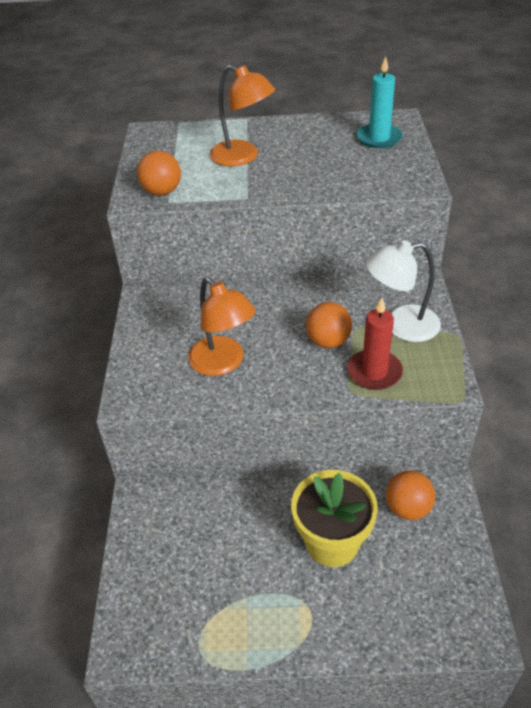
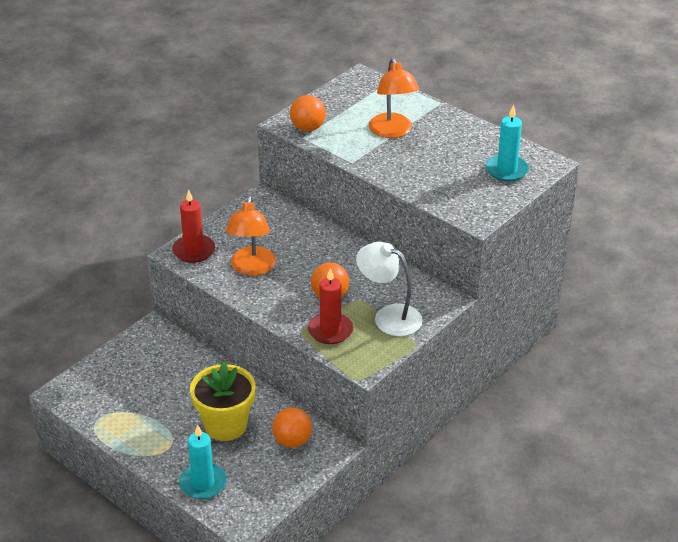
camera: 40 degrees right, 5 degrees down
none -> red candle [173,190,215,263]
none -> turquoise candle [179,424,227,499]

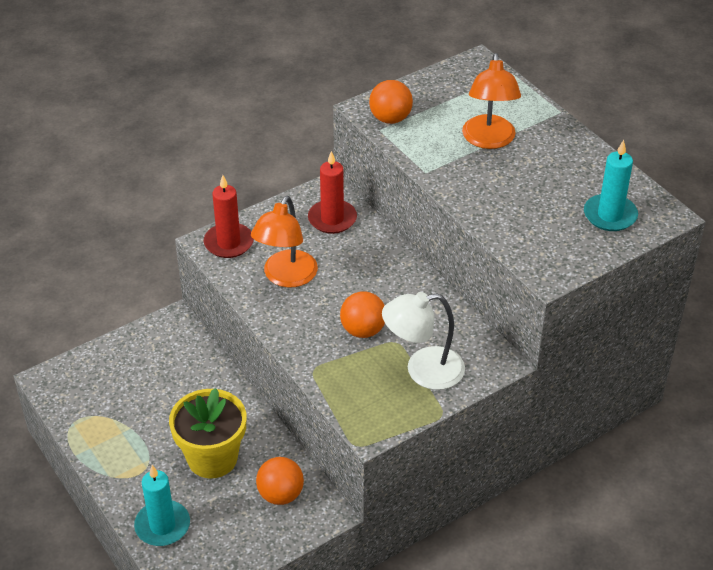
camera: 15 degrees right, 5 degrees up
red candle [308,268,353,344] -> red candle moved to [308,151,357,234]
white lamp [356,242,423,336] -> white lamp turned 60 degrees counterclockwise [382,292,465,390]

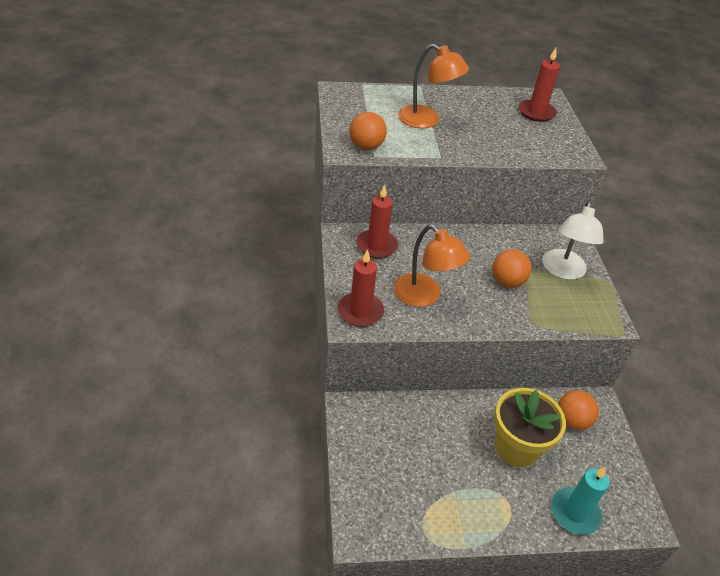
camera: 65 degrees left, 0 degrees up
turquoise candle [584,140,638,231] -> red candle [519,48,560,122]

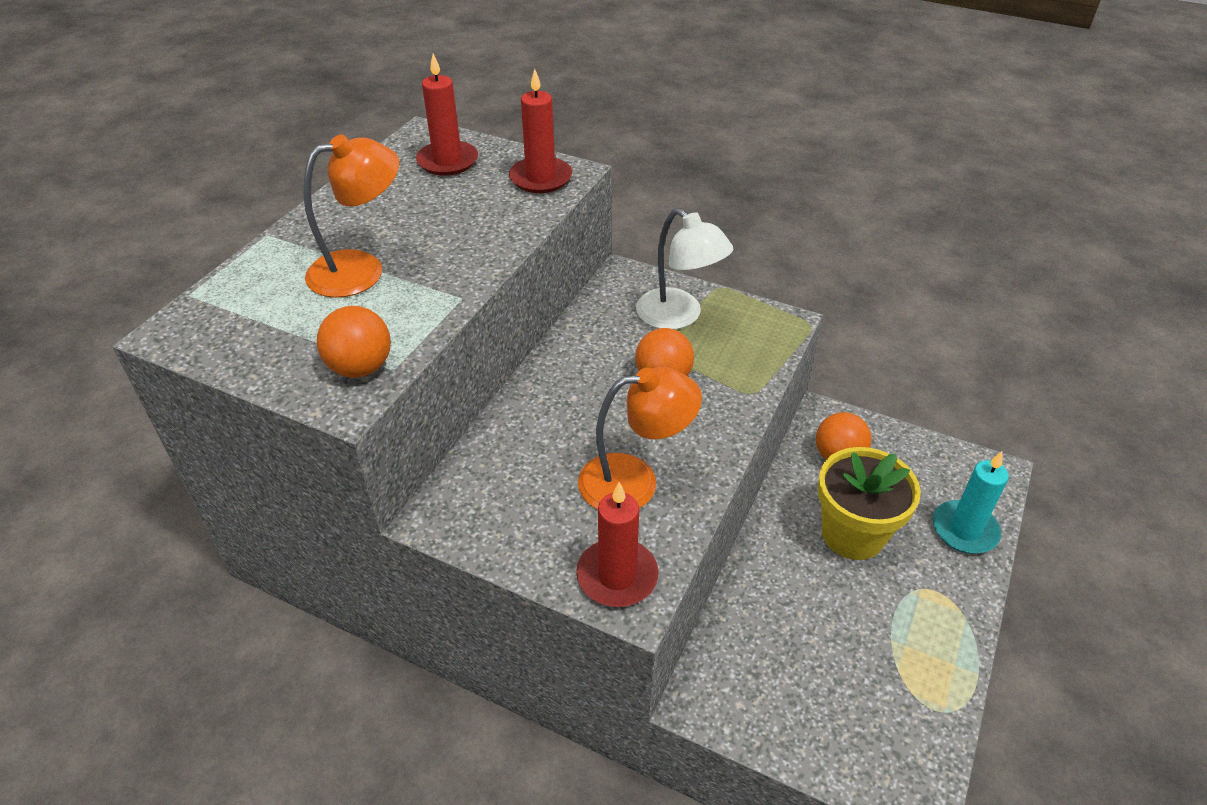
camera: 55 degrees left, 0 degrees up
red candle [356,185,398,259] -> red candle moved to [509,69,572,193]

